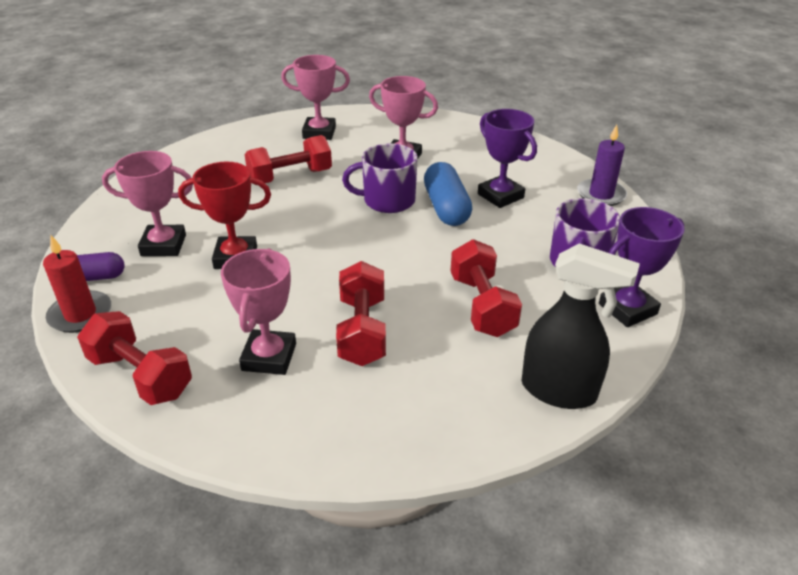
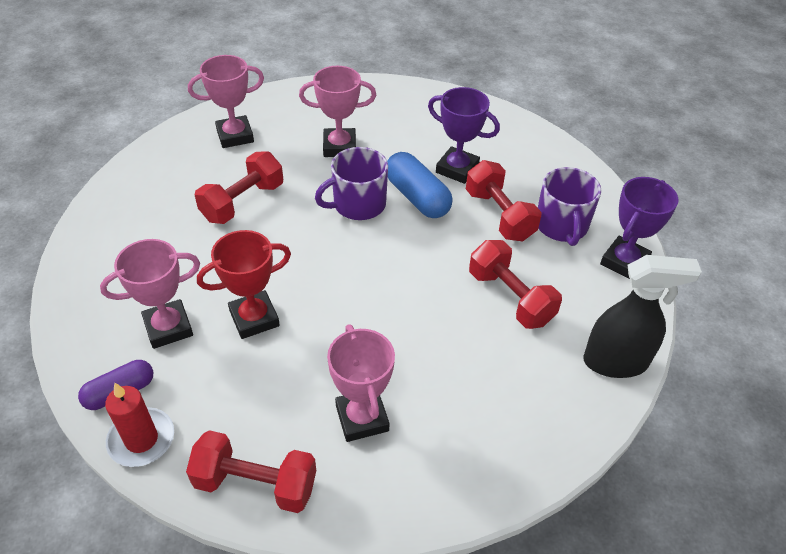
camera: 25 degrees left, 10 degrees up
red dumbbell [336,261,386,366] -> red dumbbell moved to [466,160,542,241]
purple candle [577,125,627,206] -> none

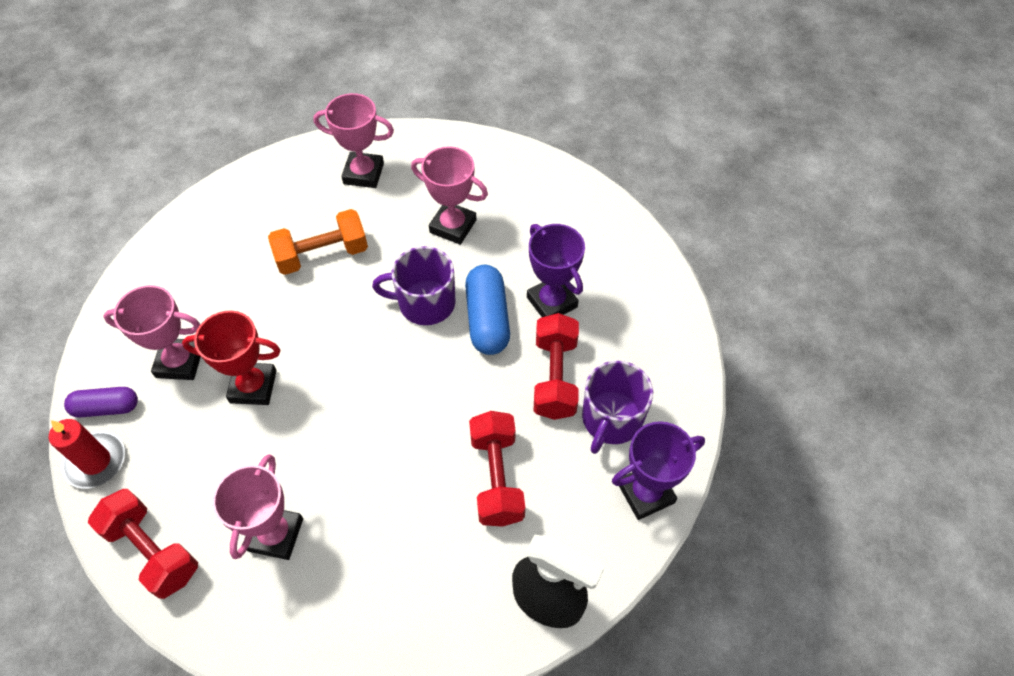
camera: 30 degrees right, 10 degrees up
red dumbbell [195,151,283,224] -> orange dumbbell [268,209,368,275]

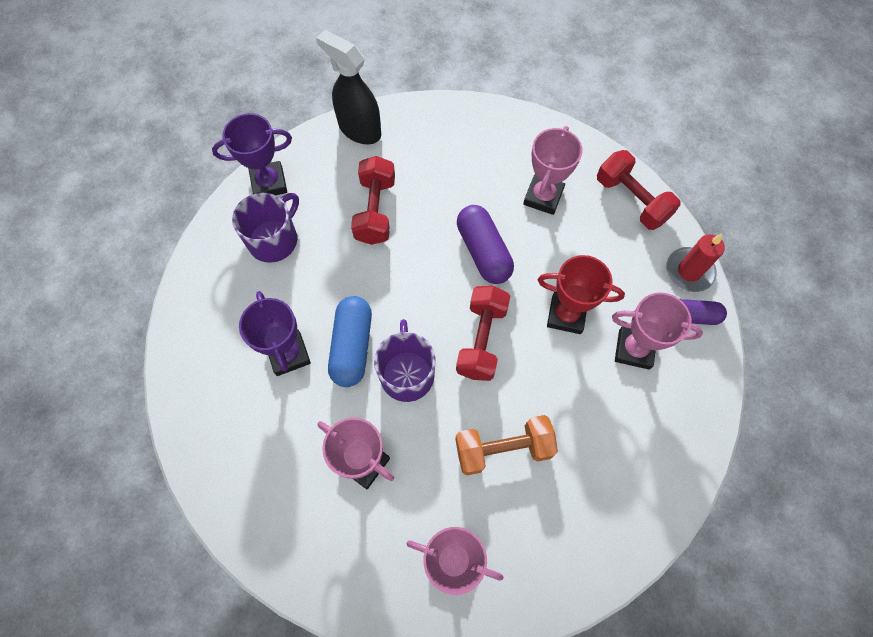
camera: 170 degrees left, 10 degrees up
purple mug [372,246,456,325] -> purple mug turned 105 degrees counterclockwise [374,319,436,402]
red dumbbell [534,313,579,420] -> red dumbbell moved to [456,286,510,381]
none -> purple capsule [457,205,514,284]

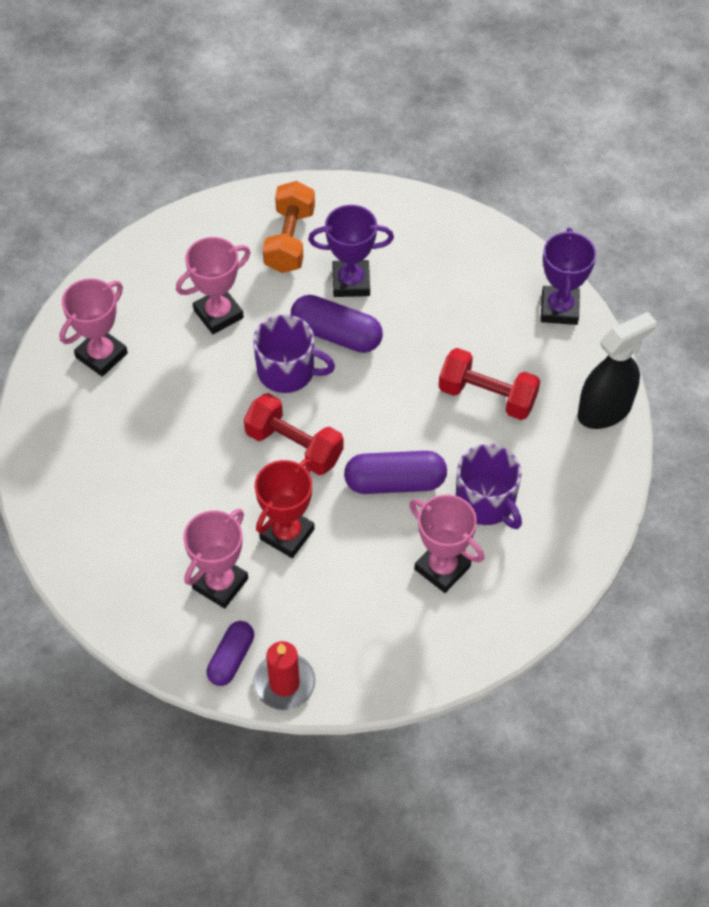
camera: 110 degrees right, 10 degrees down
purple mug [232,193,299,263] -> purple mug moved to [456,444,522,529]
blue capsule [328,296,372,387] -> purple capsule [291,295,383,353]
orange dumbbell [456,415,558,475] -> orange dumbbell moved to [263,181,315,273]
red dumbbell [597,150,681,230] -> none

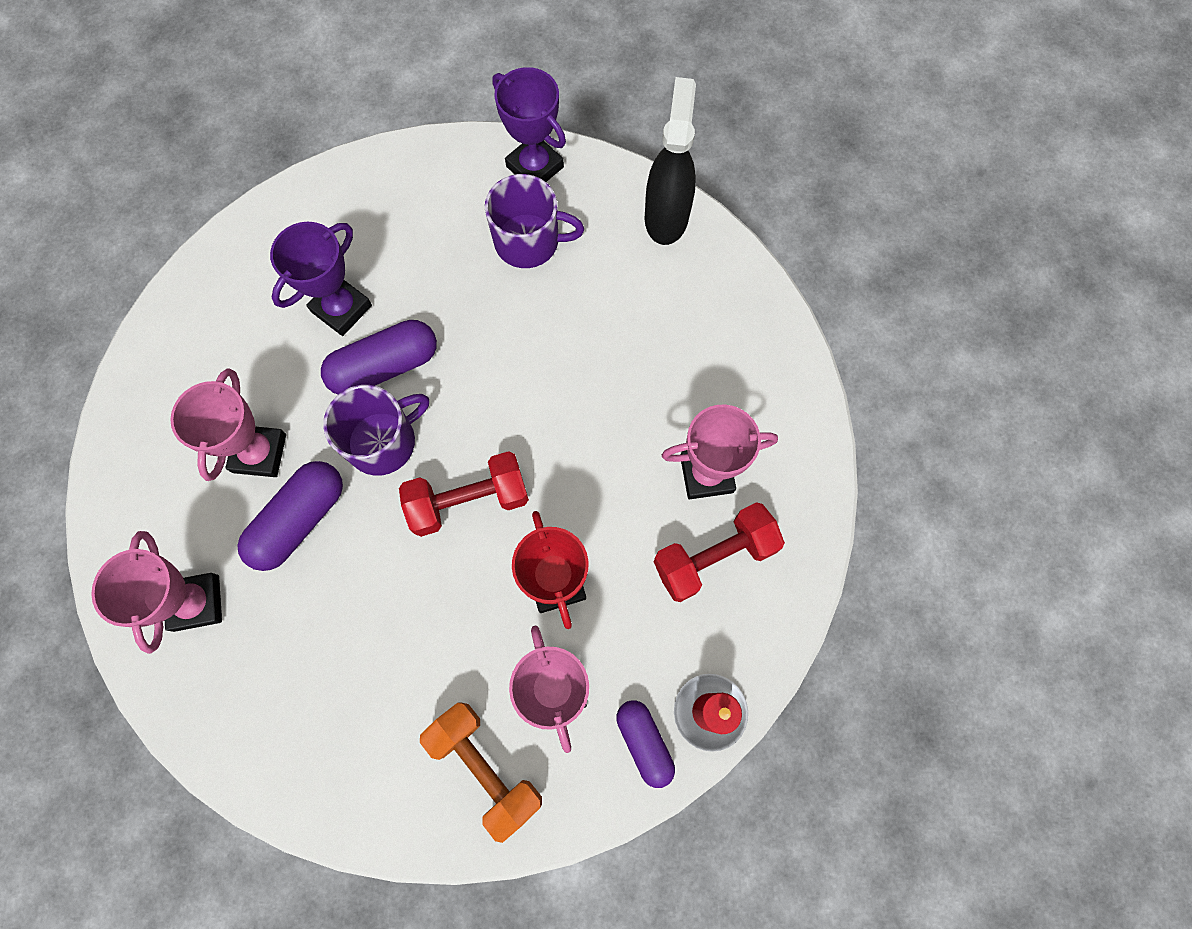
camera: 50 degrees left, 15 degrees up
orange dumbbell [263,181,315,273] -> orange dumbbell moved to [420,703,542,843]
purple capsule [344,451,447,494] -> purple capsule moved to [237,461,343,571]
red dumbbell [439,348,540,420] -> red dumbbell moved to [653,502,785,602]
purple mug [456,444,522,529] -> purple mug moved to [485,174,584,268]

